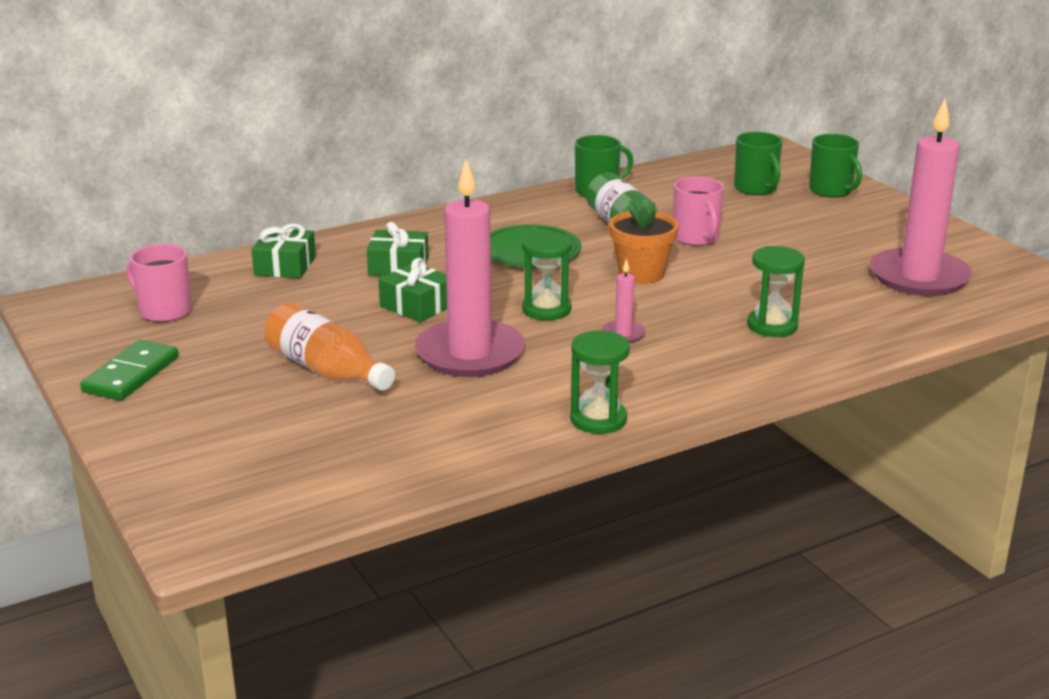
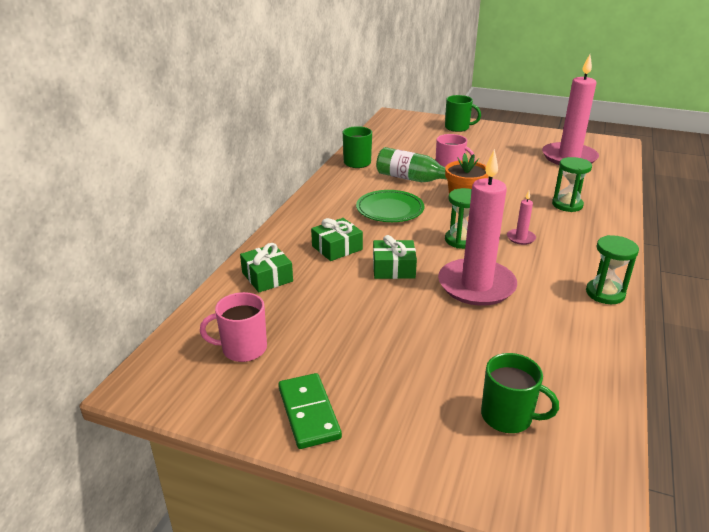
camera: 40 degrees left, 5 degrees up
orange bottle [265,302,395,391] -> none
green mug [734,132,782,195] -> green mug moved to [481,353,559,433]

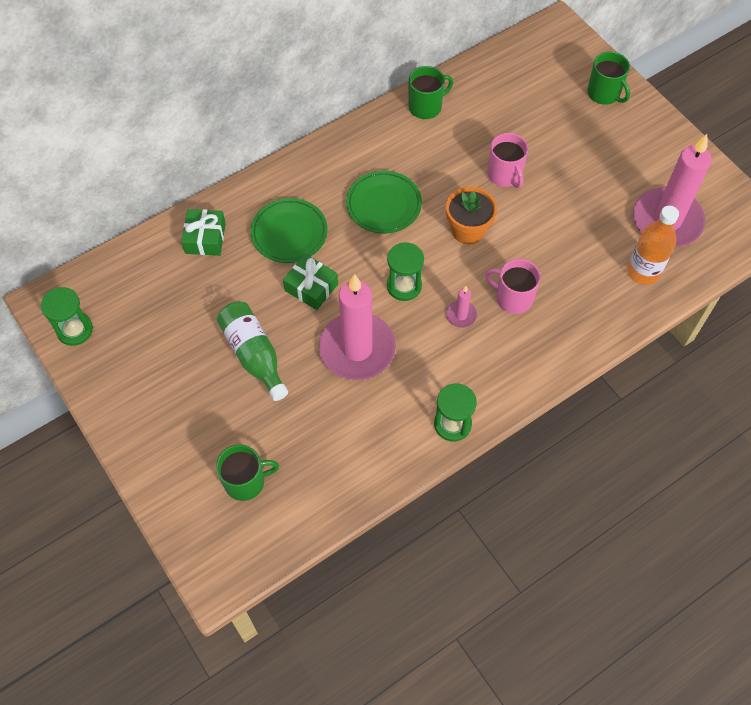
camera: 35 degrees right, 30 degrees up
pink mug [200,292,267,362] -> pink mug moved to [485,259,541,314]
green domino [278,373,342,449] -> none
green gift [311,218,363,261] -> green plate [251,198,328,263]
green bottle [376,147,447,182] -> green bottle moved to [217,301,288,401]
green mug [481,353,559,433] -> green mug turned 75 degrees counterclockwise [216,444,279,501]
green hourglass [552,157,592,212] -> green hourglass moved to [41,287,93,346]
none -> orange bottle [627,206,679,285]

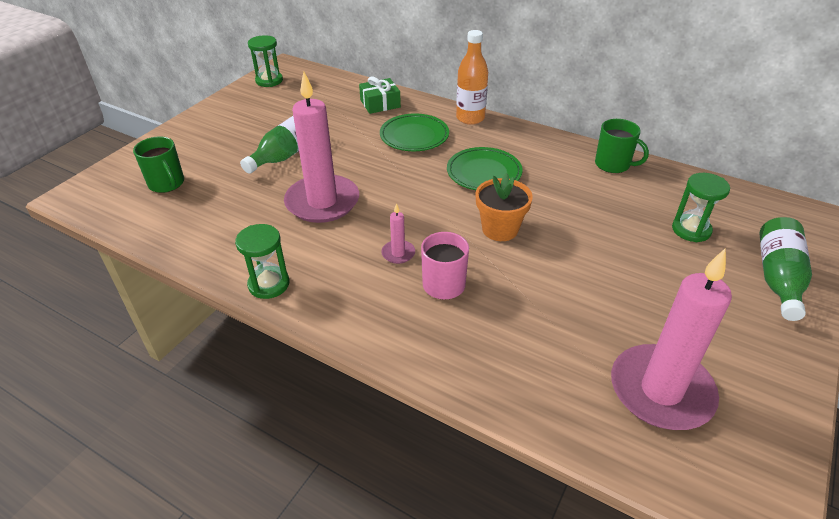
camera: 65 degrees right, 20 degrees down
green gift [283,254,338,310] -> none
green hourglass [387,242,424,301] -> green hourglass moved to [672,173,730,242]
pink mug [487,133,528,188] -> none
green mug [587,51,630,105] -> green bottle [759,217,812,321]
orange bottle [627,206,679,285] -> orange bottle moved to [456,30,488,125]

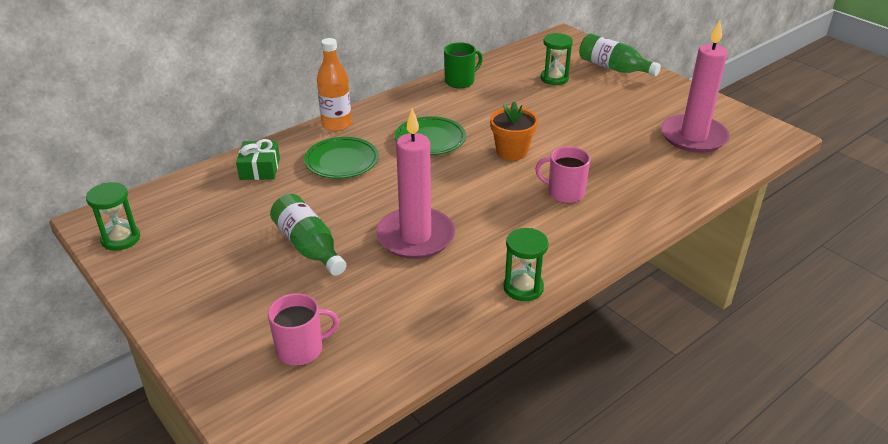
camera: 70 degrees left, 5 degrees down
green mug [133,136,184,193] -> pink mug [268,293,339,366]
pink candle [381,203,415,264] -> none

